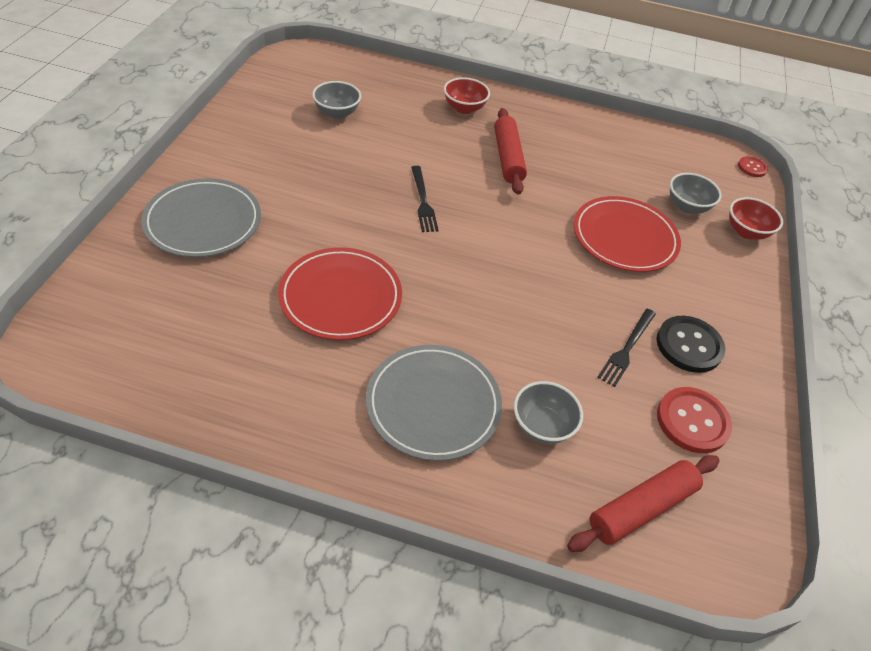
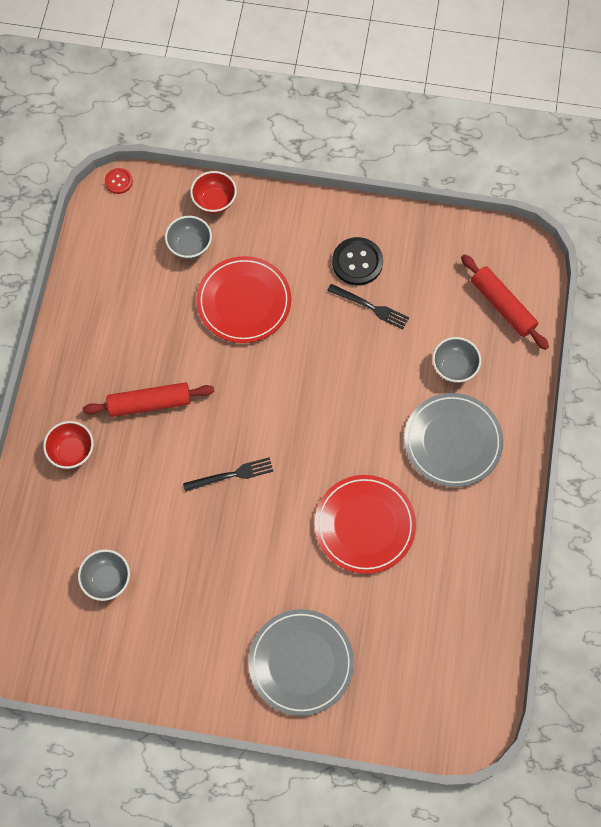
camera: 90 degrees left, 20 degrees up
red button [657,387,732,453] -> none

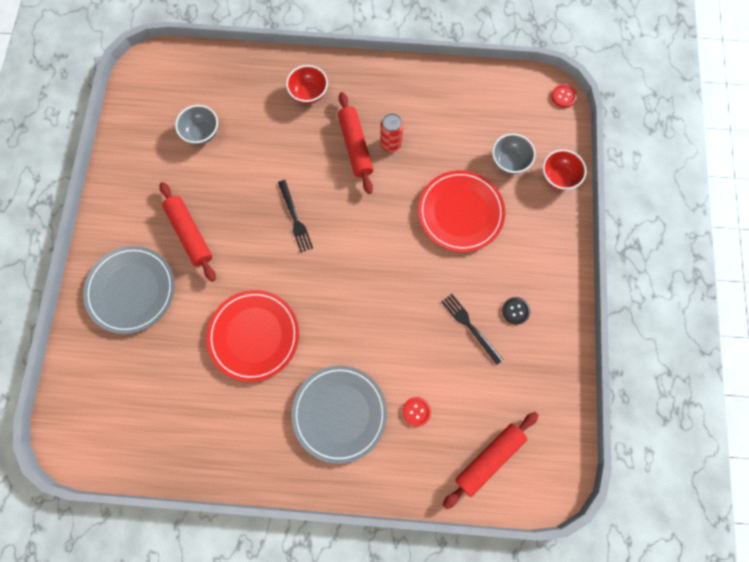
camera: 85 degrees right, 5 degrees up
black fork [327,284,409,329] -> black fork turned 120 degrees clockwise [441,294,503,365]
black button [332,237,383,286] -> black button [502,297,530,324], size x0.56
grey bowl [432,337,481,383] -> red button [402,397,431,426]
none -> red rolling pin [159,182,216,282]
none -> red can [380,113,404,152]

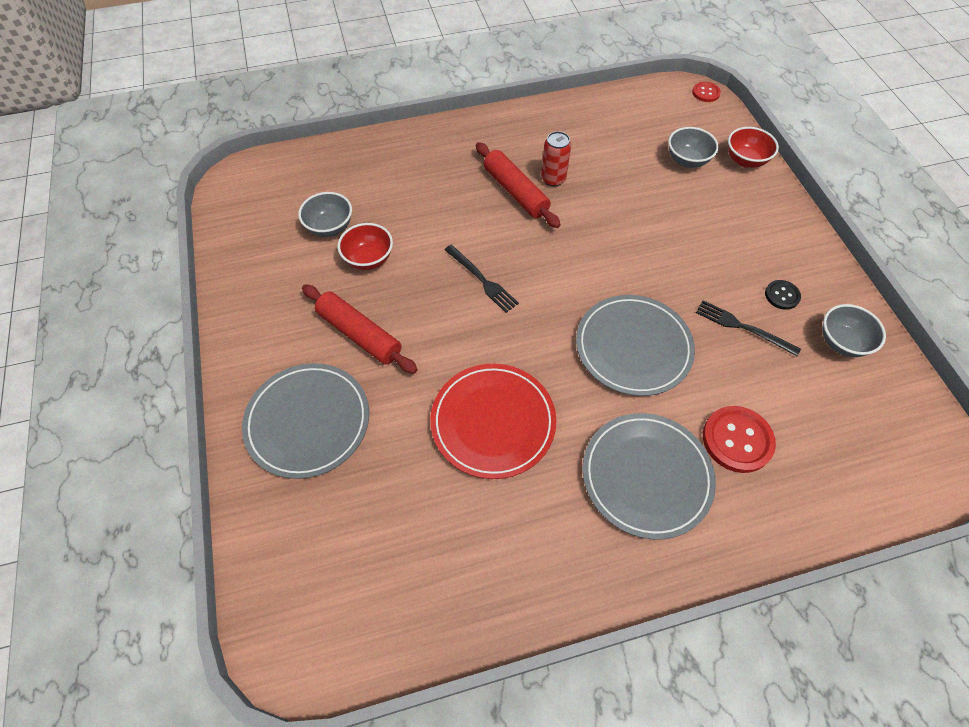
camera: 20 degrees left, 15 degrees down
red bowl [286,65,328,104] -> red bowl moved to [338,223,393,270]
red button [402,397,431,426] -> red button [703,406,776,473], size x1.80
red plate [418,170,505,252] -> none
red rolling pin [443,412,538,509] -> none
none -> grey plate [576,295,695,396]
none -> grey bowl [822,304,886,357]

